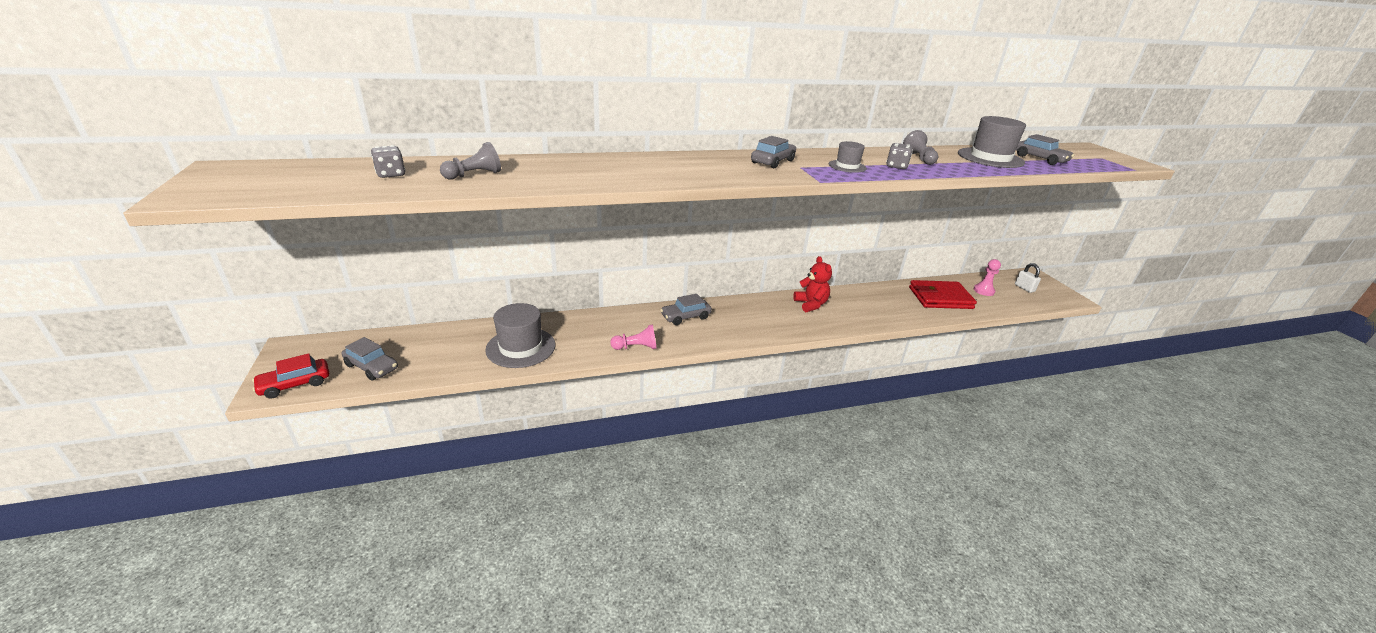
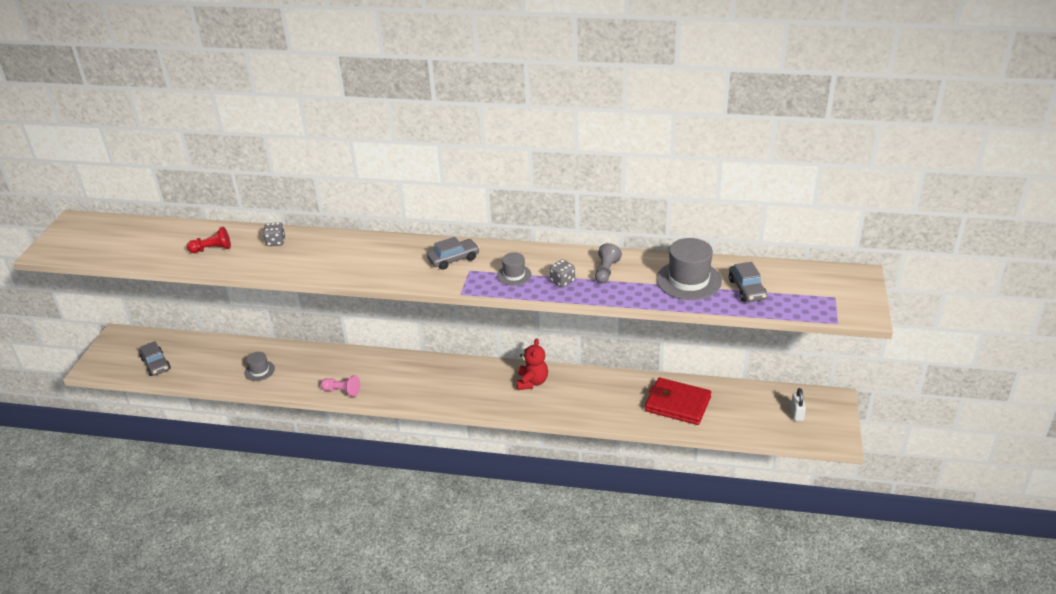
camera: 30 degrees right, 5 degrees up
red car [252,353,329,399] -> none
grey dice [371,145,406,178] -> grey dice moved to [263,222,285,246]
grey pawn [440,142,501,179] -> red pawn [187,227,231,253]
grey hat [485,303,555,368] -> grey hat [244,352,275,381], size x0.54
grey car [661,294,712,325] -> none
pink pawn [974,259,1001,296] -> none

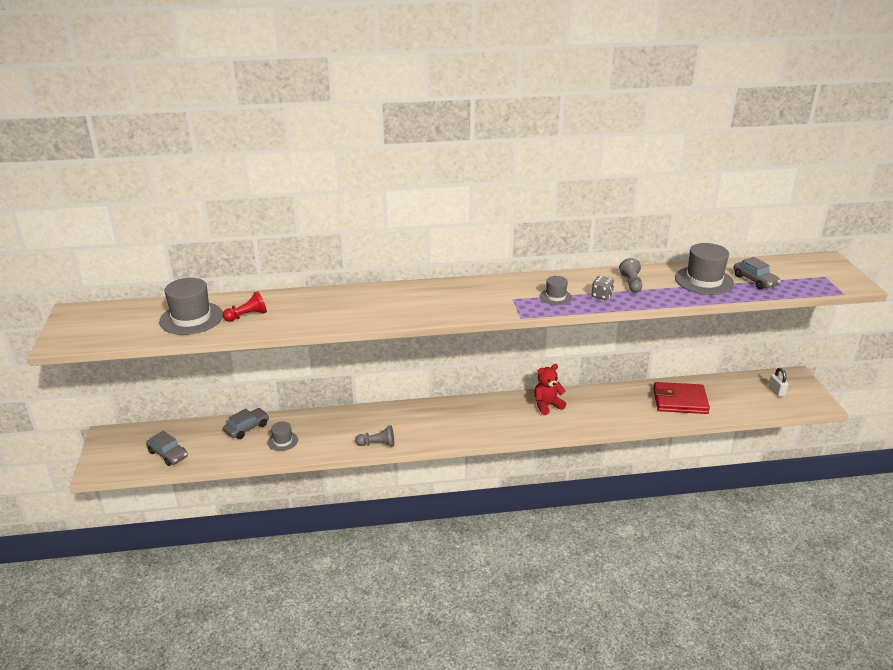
camera: 20 degrees left, 5 degrees down
grey dice [263,222,285,246] -> none
pink pawn [321,375,360,397] -> grey pawn [355,426,394,447]
grey car [427,237,480,270] -> grey car moved to [223,408,269,439]
red teddy bear [516,338,548,390] -> red teddy bear turned 105 degrees counterclockwise [534,364,566,415]
none -> grey hat [159,278,223,335]

